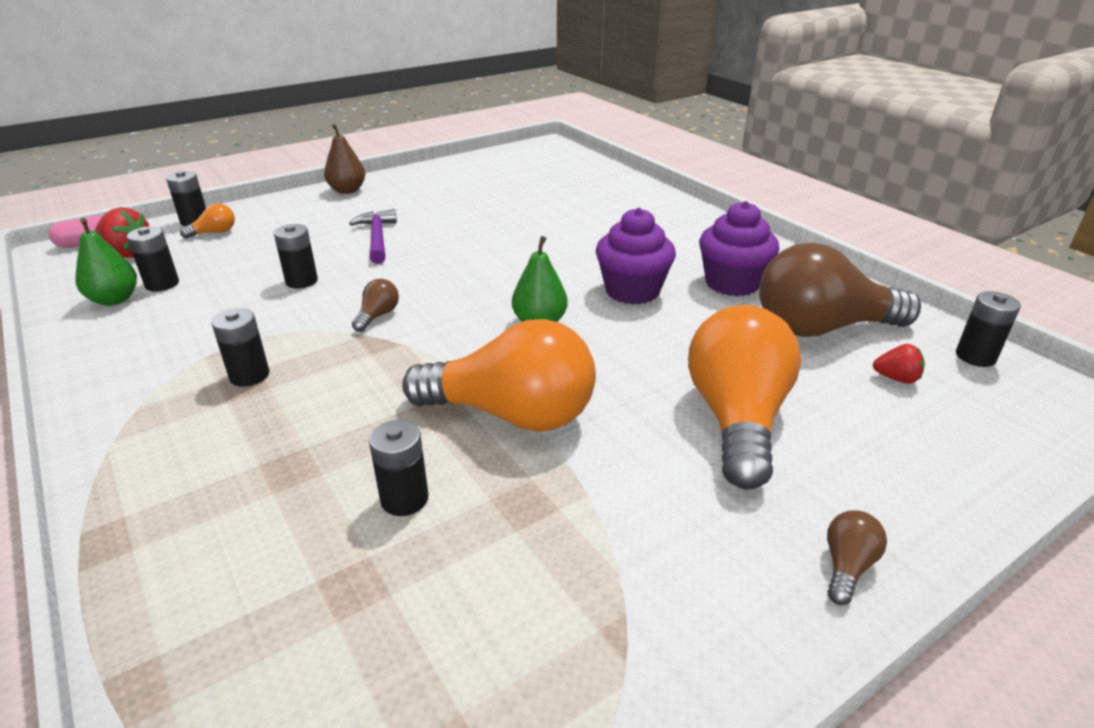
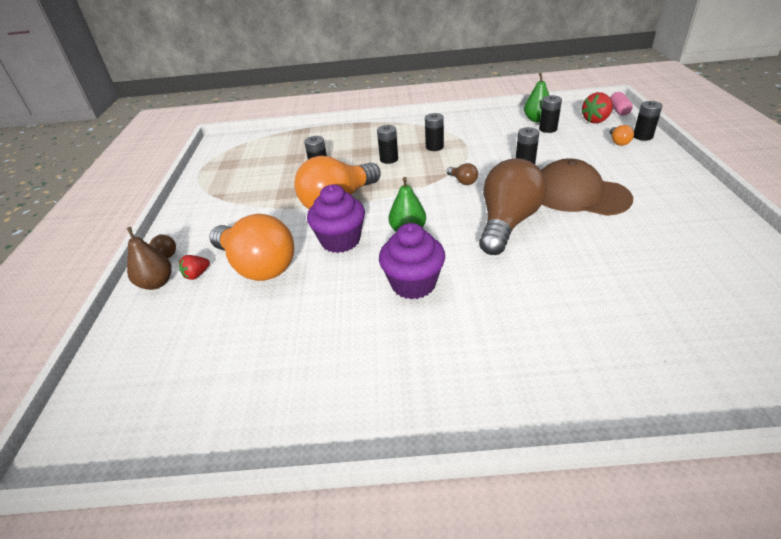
camera: 125 degrees right, 5 degrees up
brown pear [324,124,365,194] -> brown pear moved to [127,227,172,290]
purple hammer [349,209,397,264] -> brown cap [541,158,633,216]
purple cupcake [699,201,779,296] -> purple cupcake moved to [307,184,365,253]
brown light bulb [759,242,921,337] -> brown light bulb moved to [479,158,547,255]
red strawberry [873,344,925,384] -> red strawberry moved to [179,255,210,280]
black battery [956,291,1021,367] -> black battery moved to [377,125,398,164]

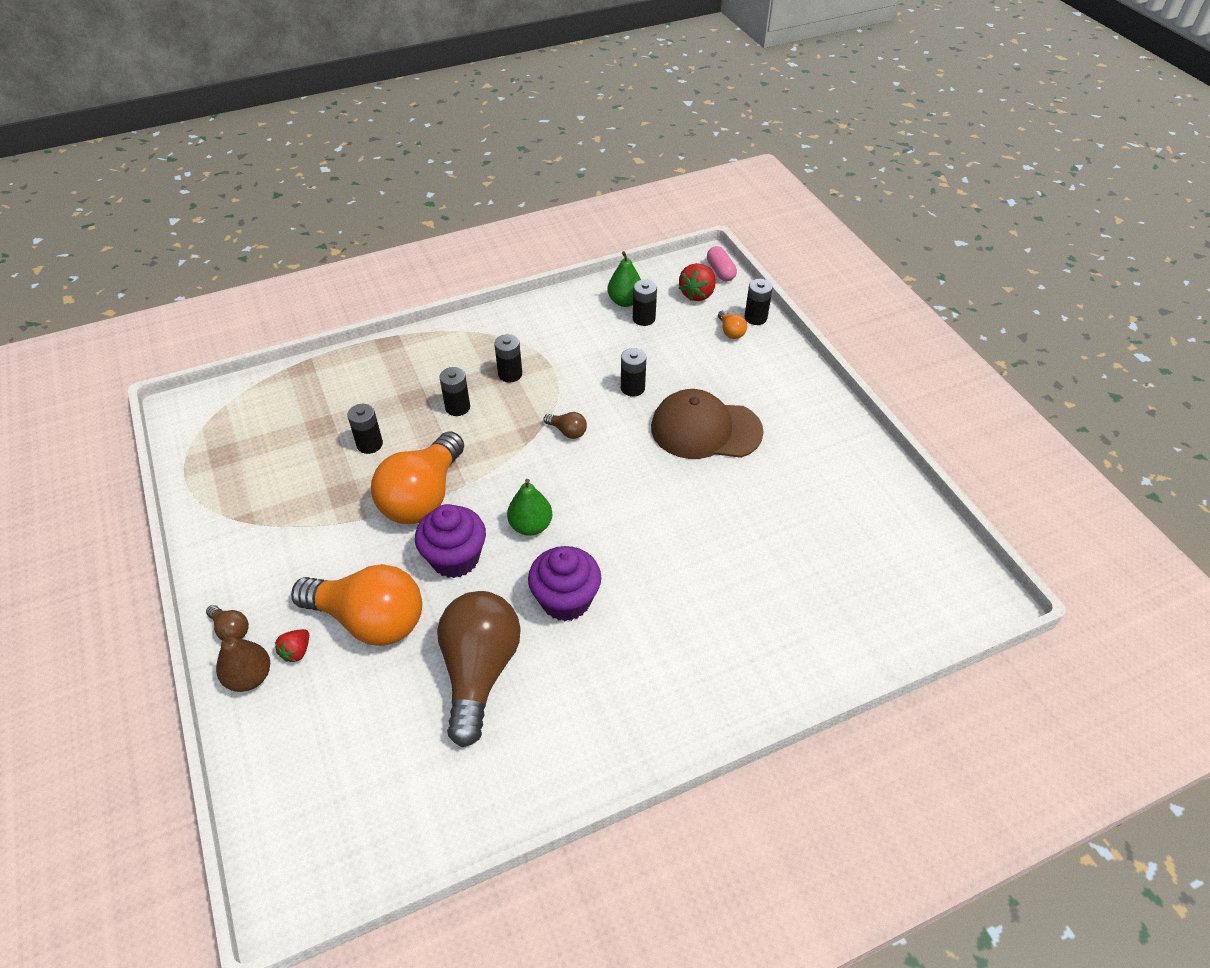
camera: 25 degrees left, 10 degrees up
brown light bulb [479,158,547,255] -> brown light bulb moved to [437,591,520,747]

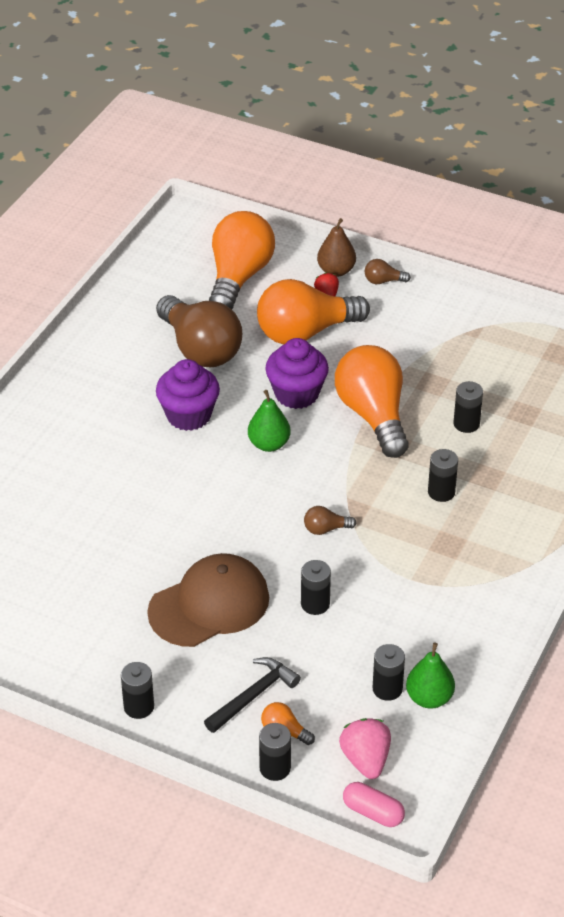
camera: 140 degrees right, 5 degrees down
black battery [494,334,522,382] -> black battery moved to [121,662,154,719]
red strawberry [679,263,716,301] -> pink strawberry [339,718,391,779]
none -> black hammer [204,657,301,733]
none -> orange light bulb [209,211,275,309]

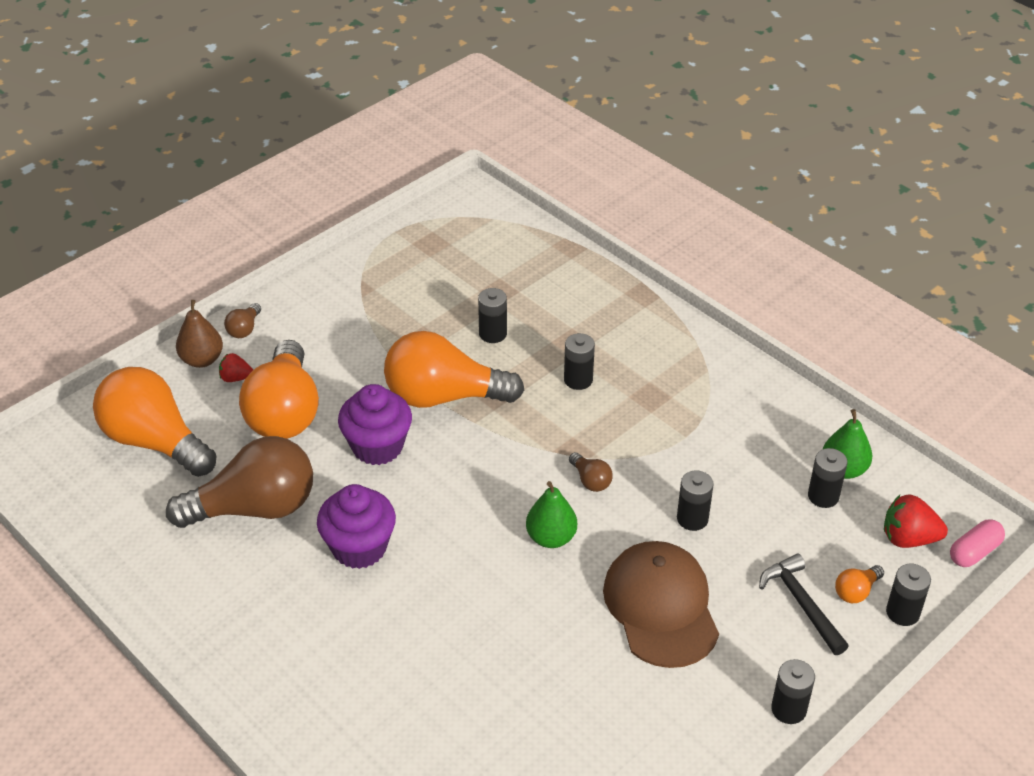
camera: 70 degrees left, 0 degrees up
green pear [248,390,290,452] -> green pear moved to [526,481,577,548]
brown light bulb [304,506,356,535] -> brown light bulb turned 45 degrees counterclockwise [569,452,613,492]
pink strawberry [339,718,391,779] -> red strawberry [884,495,948,548]

